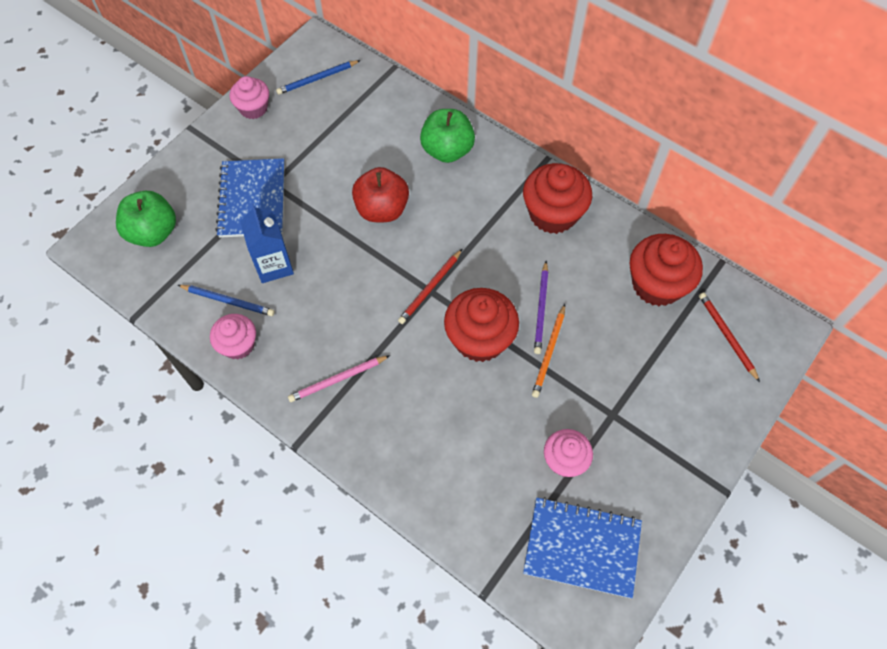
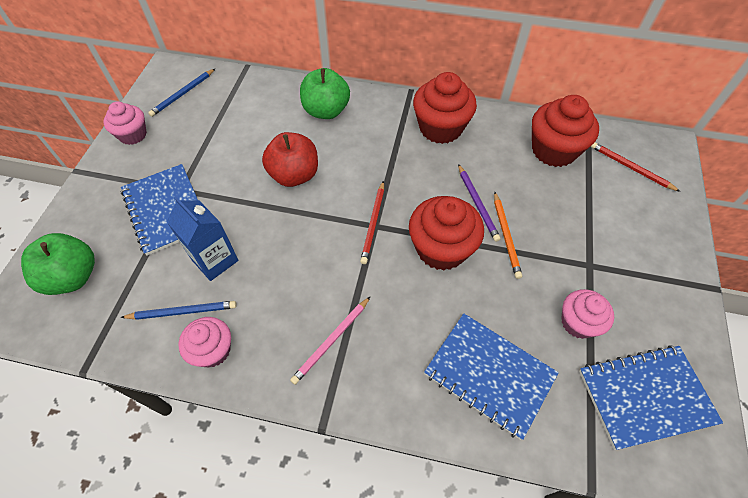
camera: 25 degrees left, 5 degrees down
none -> blue notebook [424,313,559,440]

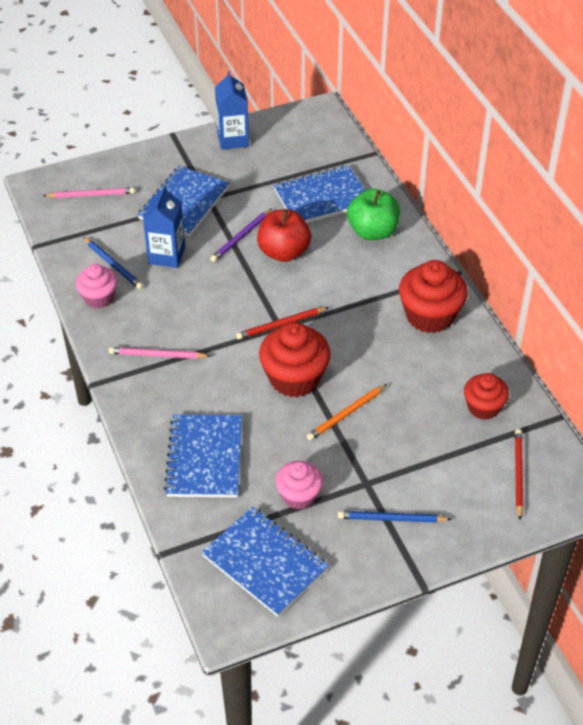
camera: 55 degrees right, 10 degrees down
green apple [21,233,95,295] -> pink pencil [43,187,135,198]
pink cupcake [103,101,147,145] -> blue carton [215,71,249,150]
blue pencil [148,69,215,117] -> blue pencil moved to [338,511,452,523]
purple pencil [458,164,501,242] -> purple pencil moved to [210,208,272,262]
red cupcake [532,95,599,167] -> red cupcake [464,373,509,420], size x0.62
none -> blue notebook [274,165,365,223]

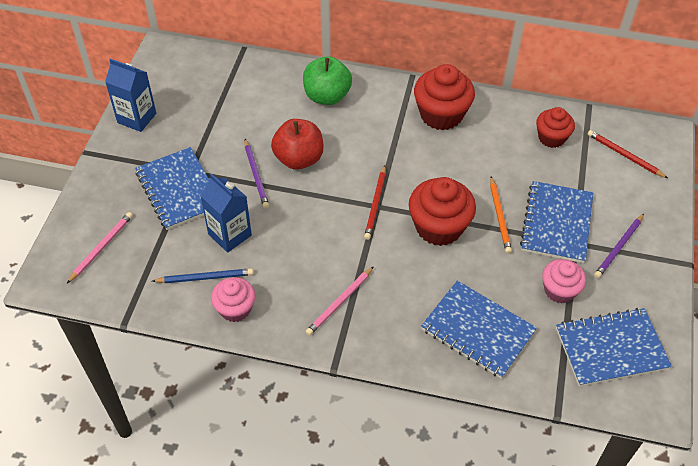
camera: 55 degrees left, 5 degrees up
blue notebook [274,165,365,223] -> blue notebook moved to [520,181,593,263]
blue pencil [338,511,452,523] -> purple pencil [594,214,644,278]

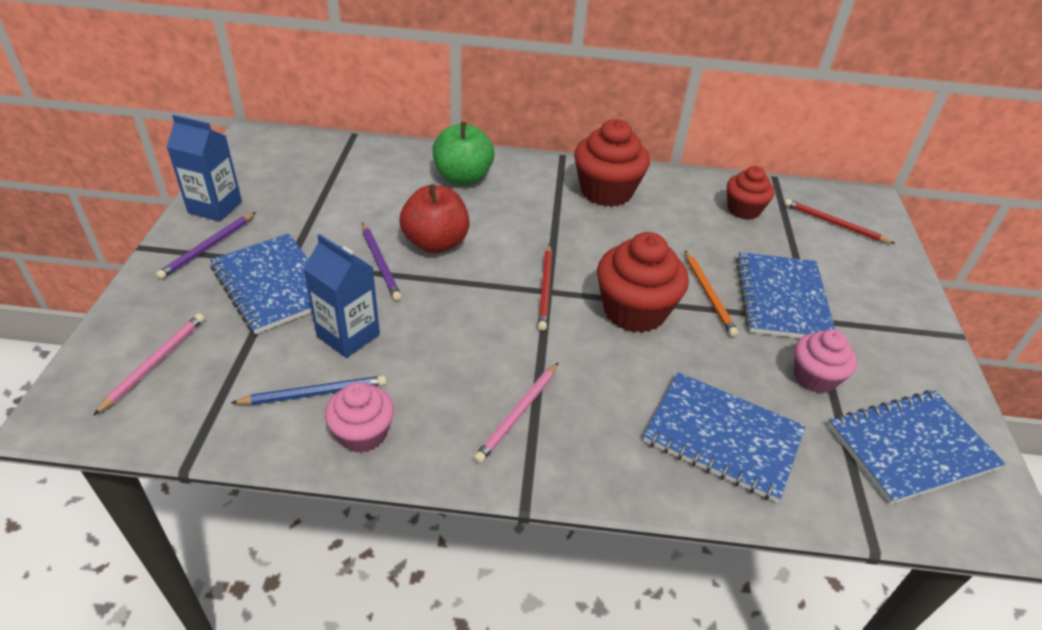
camera: 10 degrees left, 10 degrees down
purple pencil [594,214,644,278] -> purple pencil moved to [156,212,256,279]

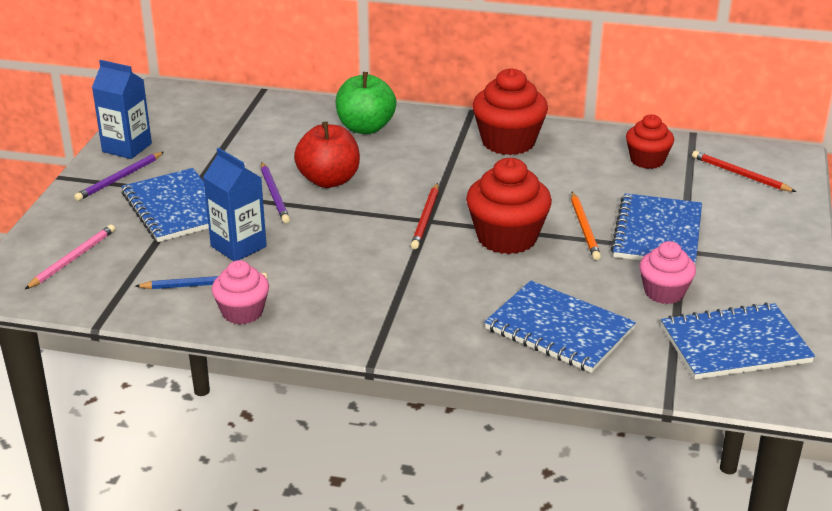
camera: 10 degrees right, 10 degrees down
pink pencil [474,362,559,463] -> none

